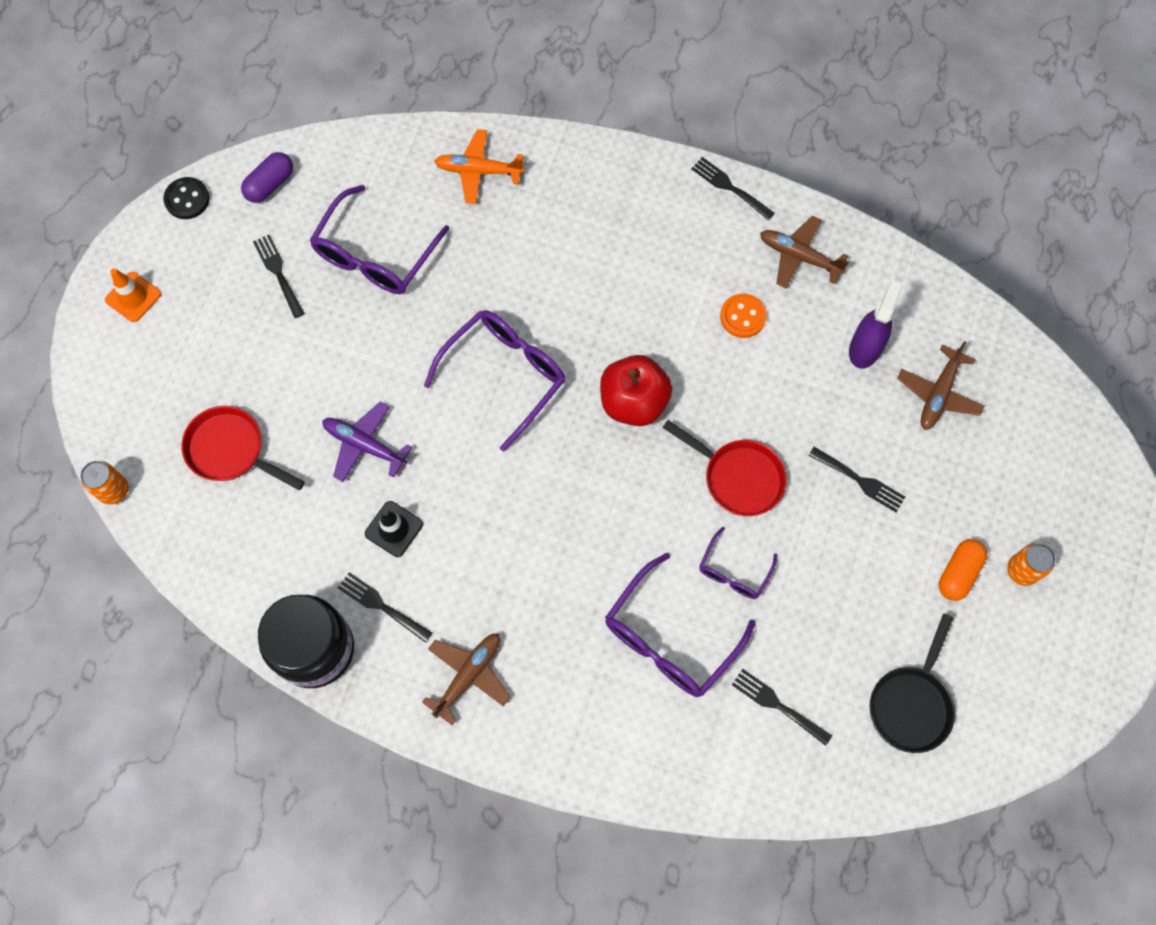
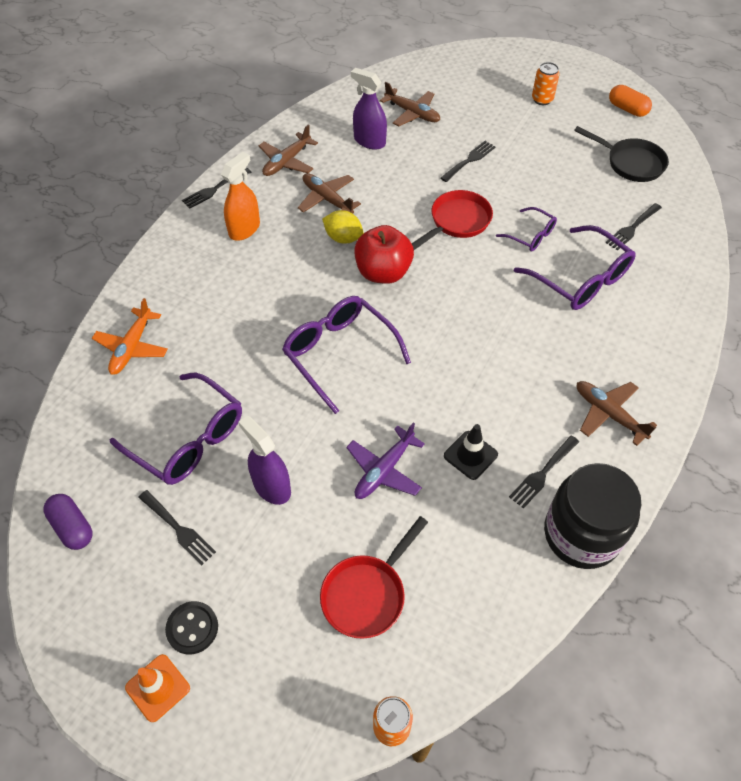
camera: 80 degrees left, 15 degrees down
black button [163,177,210,219] -> black button moved to [165,601,218,654]
black fork [253,235,305,318] -> black fork turned 120 degrees counterclockwise [138,490,216,565]
orange button [720,294,767,338] -> brown plane [298,173,361,214]
orange capsule [939,539,987,601] -> orange capsule moved to [609,85,652,117]
none -> orange spray bottle [221,152,260,241]
none -> purple spray bottle [238,416,291,505]
none -> yellow lemon [322,210,364,244]

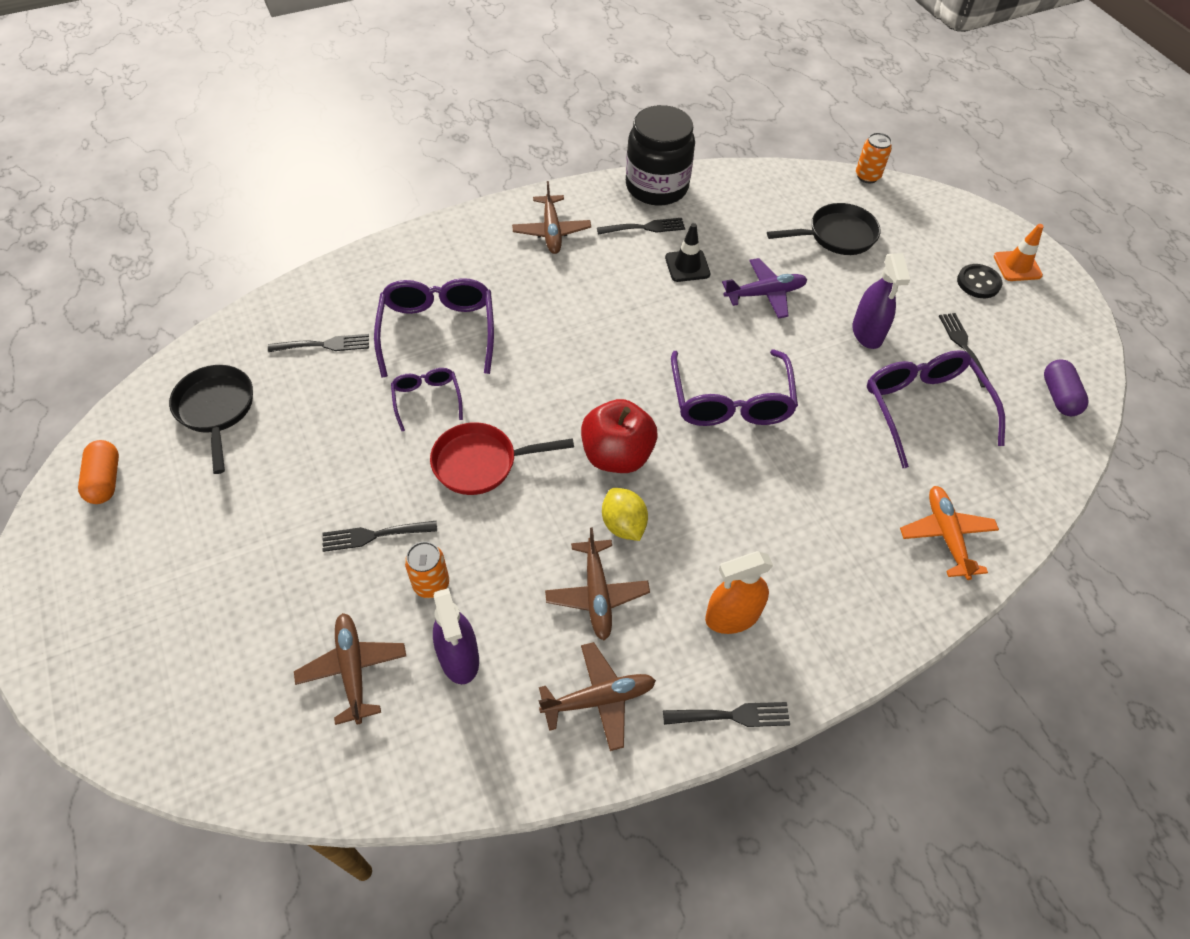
camera: 145 degrees left, 0 degrees up
orange plane [92,298,168,375] -> orange plane turned 60 degrees counterclockwise [900,486,999,580]
red pan [320,516,428,639] -> black pan [767,203,881,255]
orange can [532,62,559,105] -> orange can moved to [405,541,449,598]

